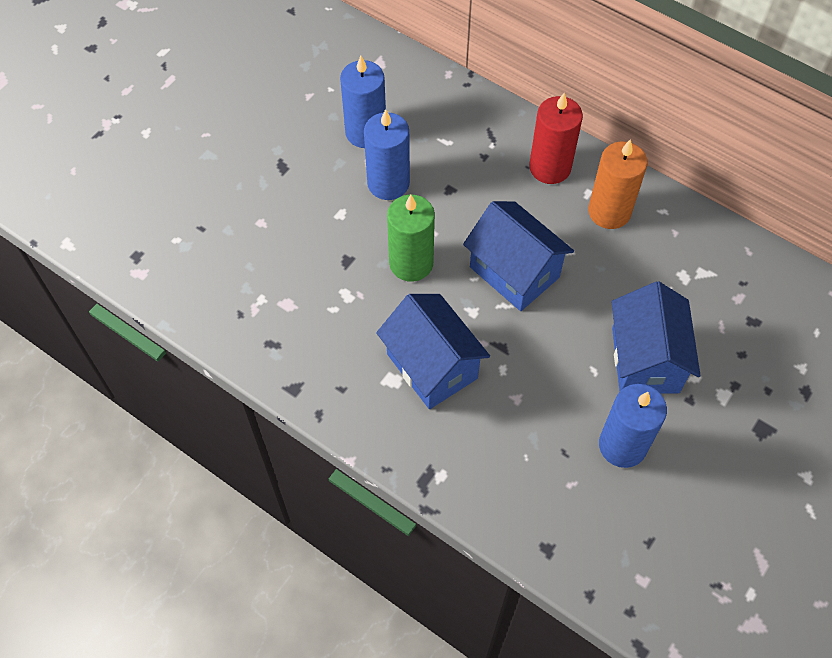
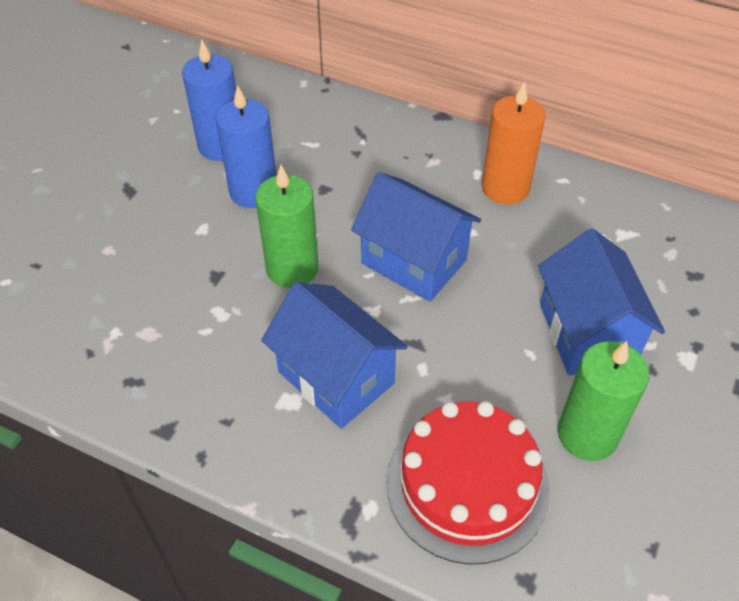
camera: 10 degrees left, 10 degrees down
red candle [529,93,583,184] -> none
blue candle [599,384,667,468] -> green candle [558,341,649,461]
none -> red cake [386,401,550,565]

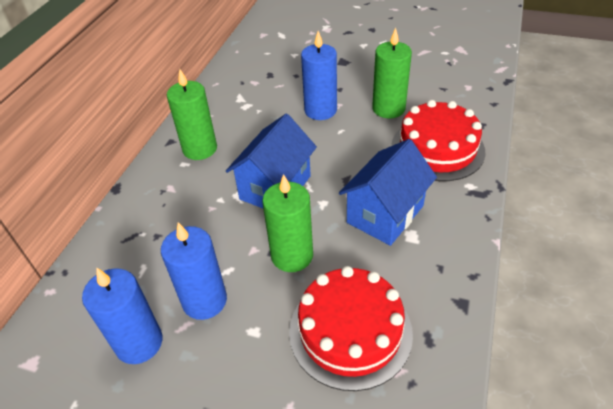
camera: 95 degrees left, 5 degrees down
orange candle [482,82,545,205] -> green candle [167,69,217,160]
blue house [538,228,665,375] -> blue candle [301,31,337,120]
none -> red cake [289,266,413,391]

